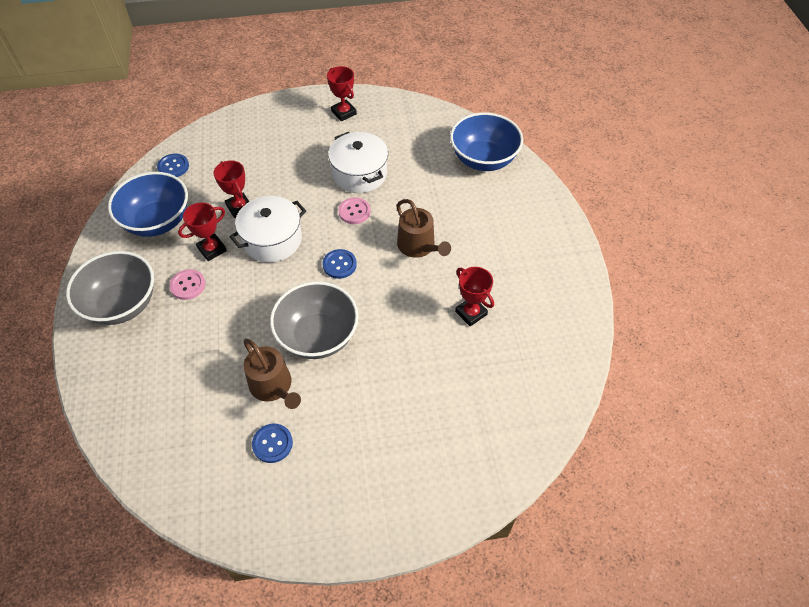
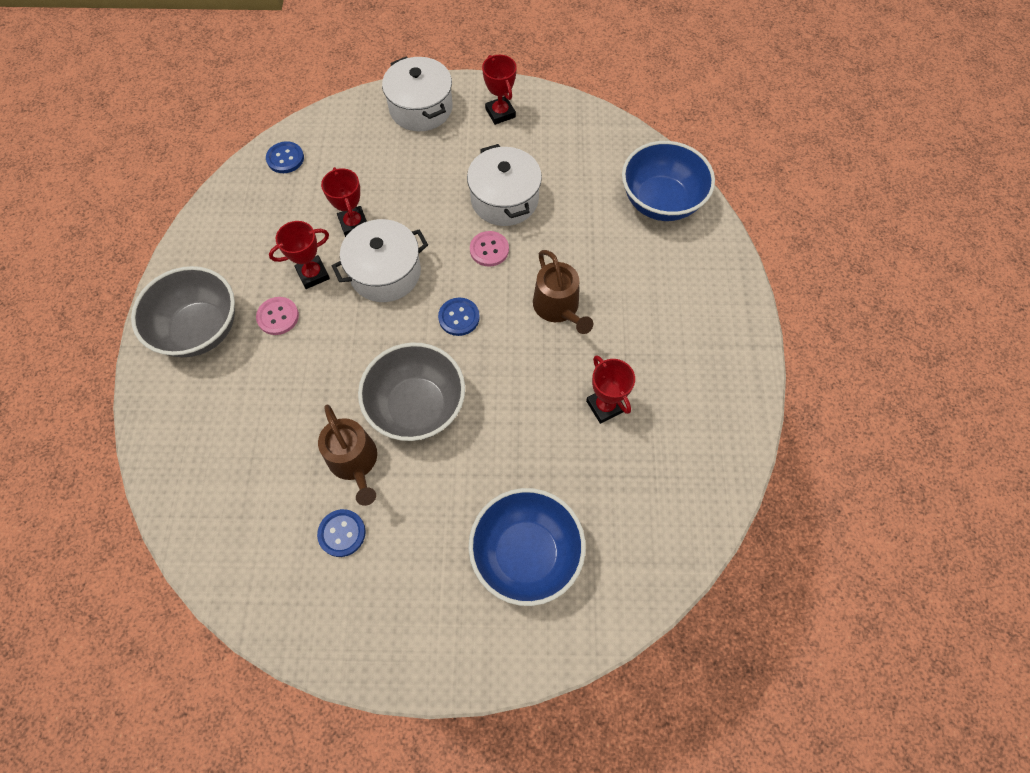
camera: 10 degrees right, 10 degrees up
blue bowl [108,172,188,237] -> blue bowl moved to [469,488,586,606]
none -> white pot [382,57,453,131]

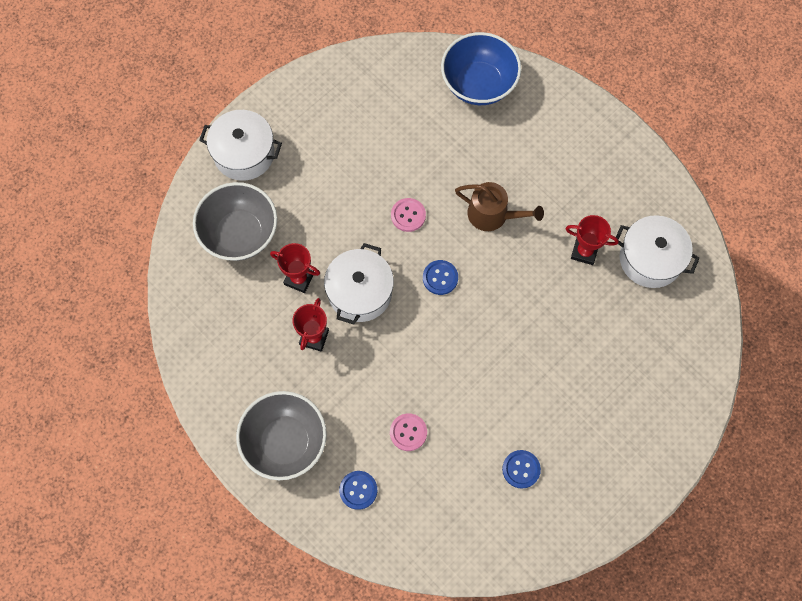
camera: 45 degrees left, 5 degrees up
pink button [256,297,299,335] -> pink button moved to [390,413,427,451]
blue button [266,141,304,173] -> blue button moved to [339,471,377,510]
brown watering can [318,405,377,506] -> none
grey bowl [358,342,465,441] -> grey bowl moved to [193,182,277,261]
white pot [467,144,542,226] -> white pot moved to [616,215,700,288]
blue bowl [469,488,586,606] -> none
red trophy [482,55,517,125] -> none

